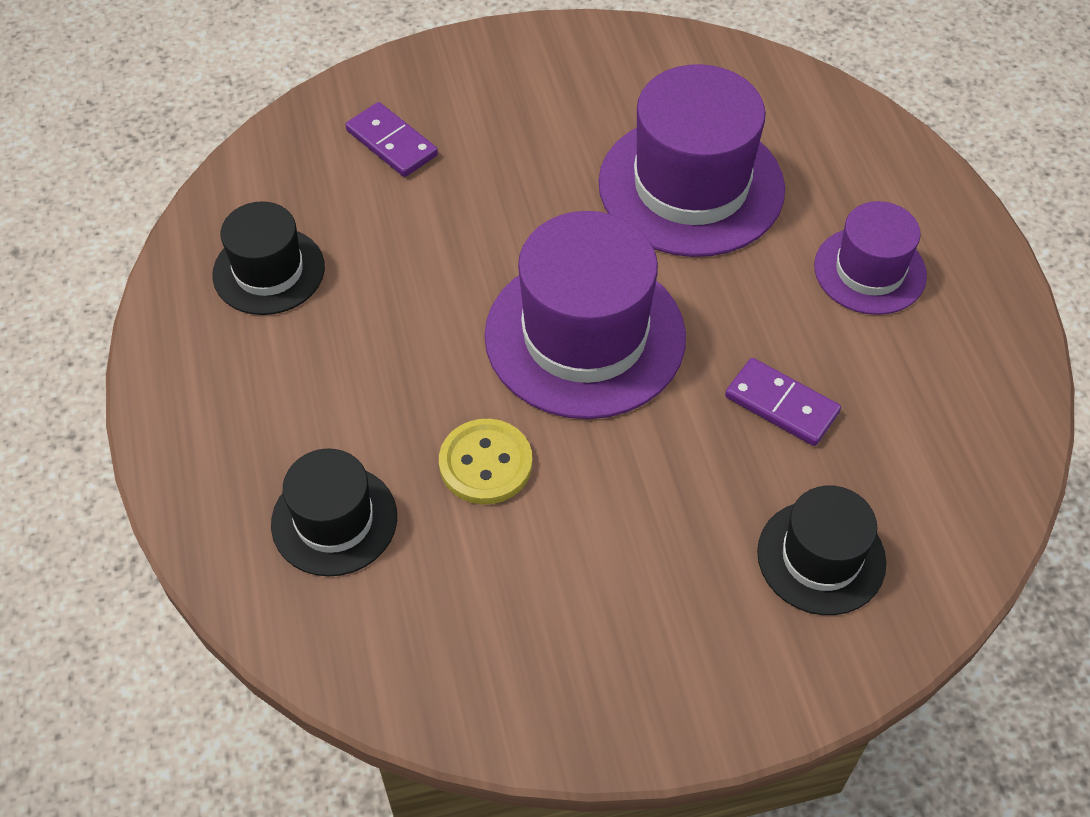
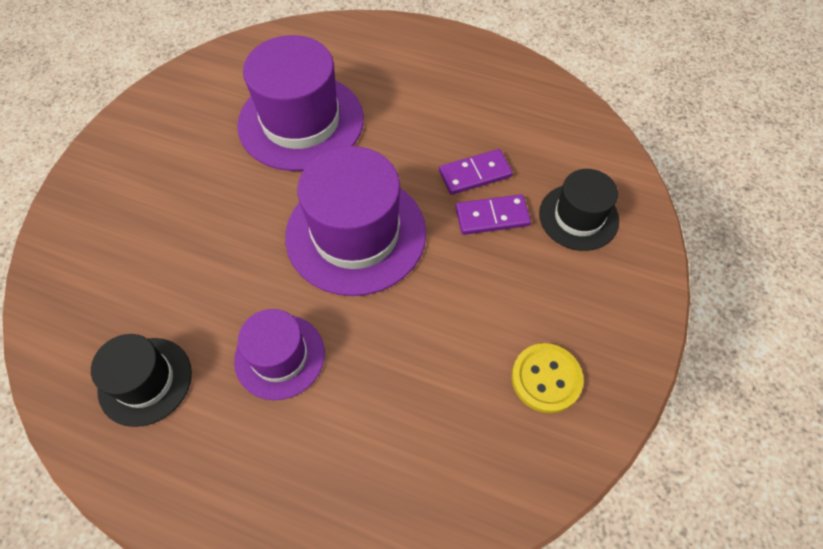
camera: 55 degrees left, 5 degrees up
black hat [271,448,397,577] -> none
purple domino [345,102,438,177] -> purple domino moved to [455,194,531,235]
yellow button [439,419,532,504] -> yellow button moved to [512,343,584,413]
purple hat [814,201,927,315] -> purple hat moved to [234,309,325,400]

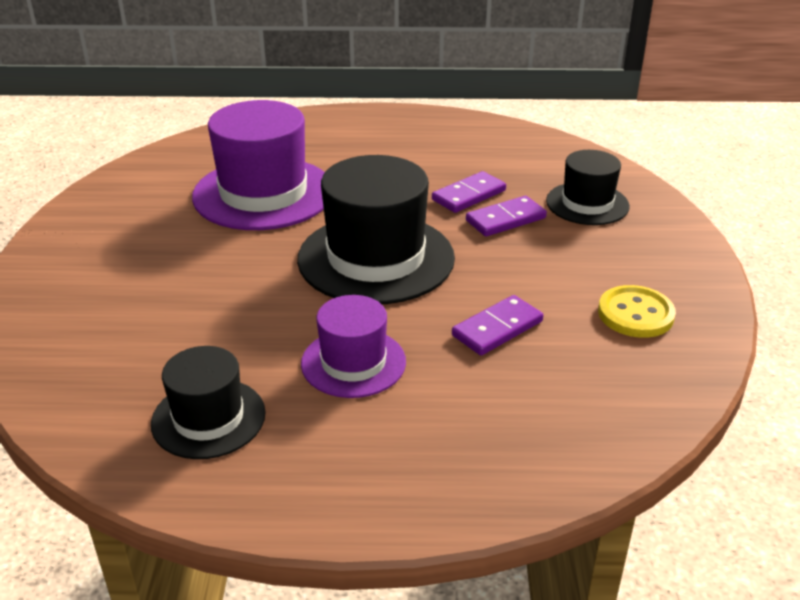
camera: 20 degrees left, 25 degrees down
purple hat [285,146,426,296] -> black hat [297,155,455,304]
none -> purple domino [452,295,543,356]

